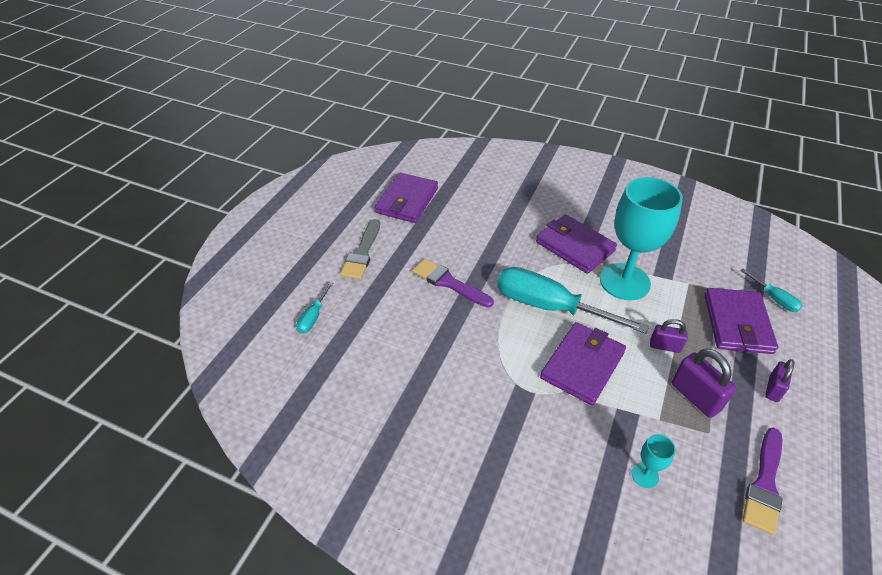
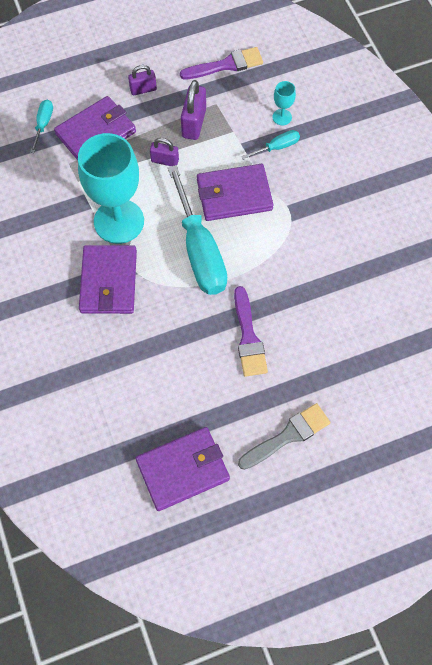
camera: 135 degrees left, 20 degrees up
turquoise screwdriver [296,282,333,334] -> turquoise screwdriver moved to [241,130,300,160]
purple padlock [650,319,688,353] -> purple padlock turned 45 degrees counterclockwise [150,138,179,166]

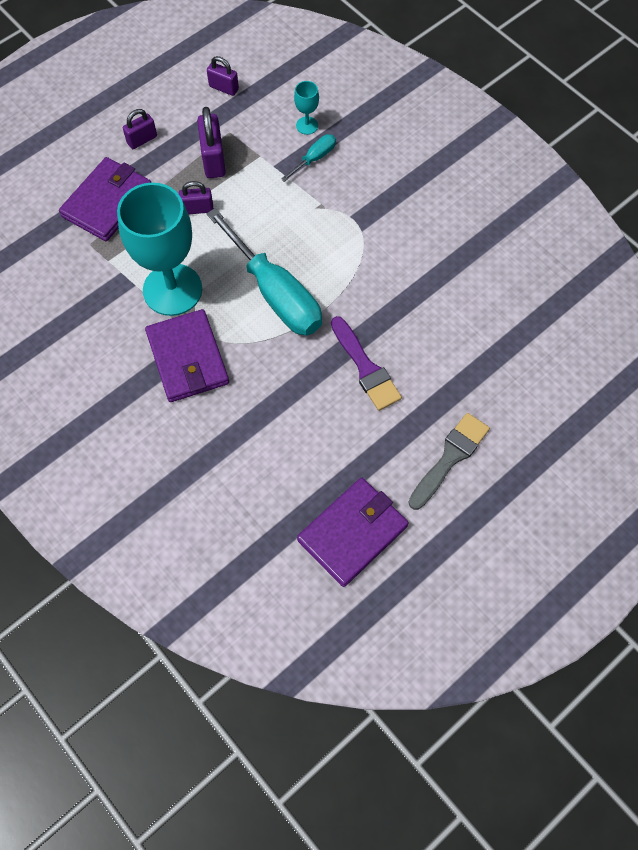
camera: 20 degrees left, 0 degrees up
turquoise screwdriver [30,100,53,153] -> none
purple brush [180,47,263,80] -> purple padlock [207,56,239,96]
purple wallet [197,164,274,221] -> none

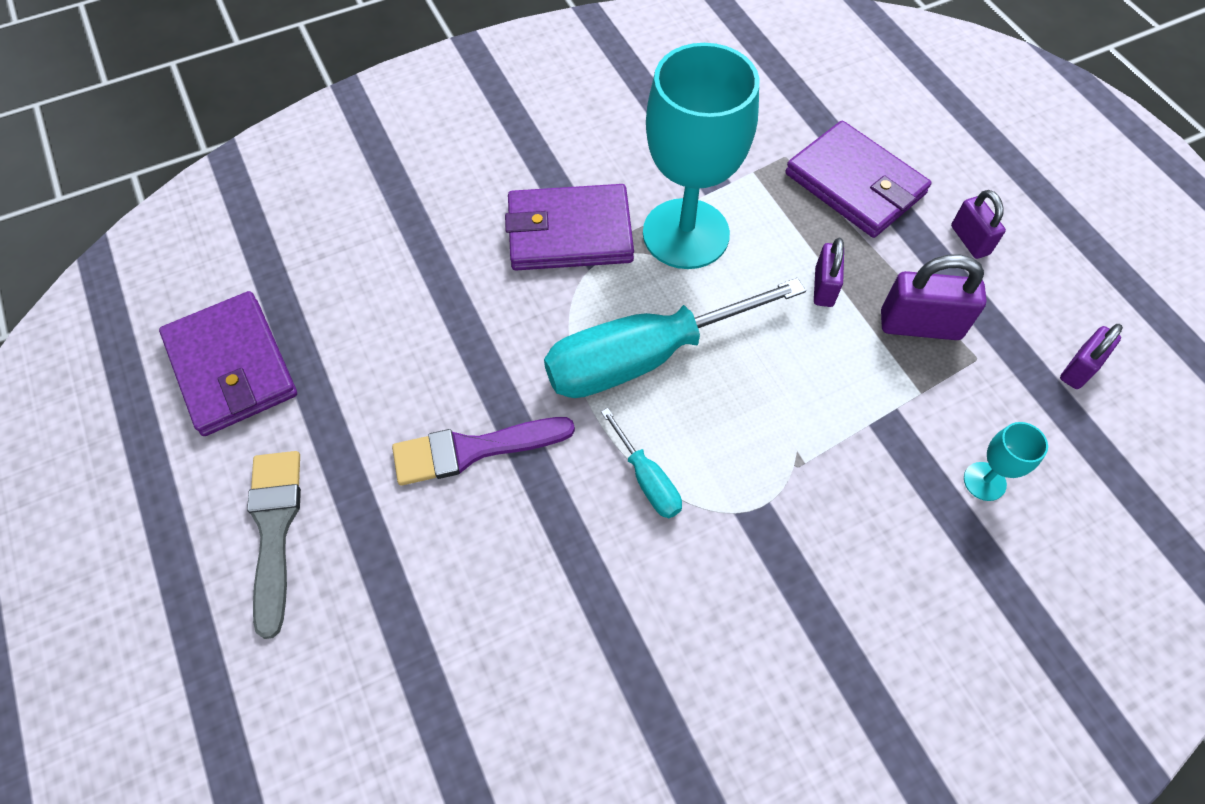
camera: 105 degrees right, 5 degrees down
turquoise screwdriver [281,134,336,182] -> turquoise screwdriver moved to [601,408,682,518]
grey brush [408,413,490,510] -> grey brush turned 150 degrees counterclockwise [247,451,301,639]

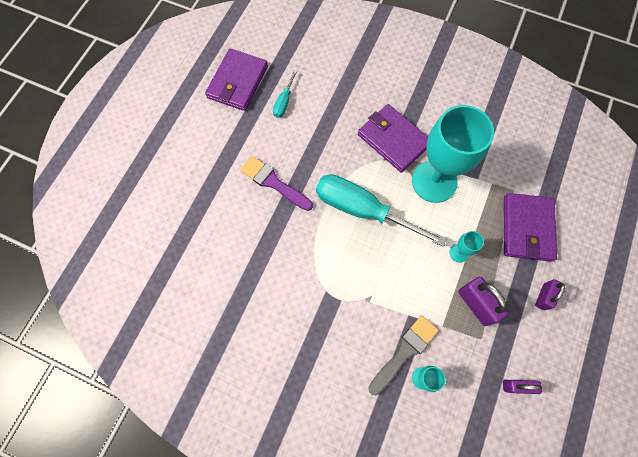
camera: 50 degrees right, 10 degrees up
grey brush [247,451,301,639] -> grey brush moved to [368,315,439,395]
turquoise screwdriver [601,408,682,518] -> turquoise screwdriver moved to [273,70,297,118]
purple padlock [814,238,844,307] -> turquoise goblet [449,231,484,263]

